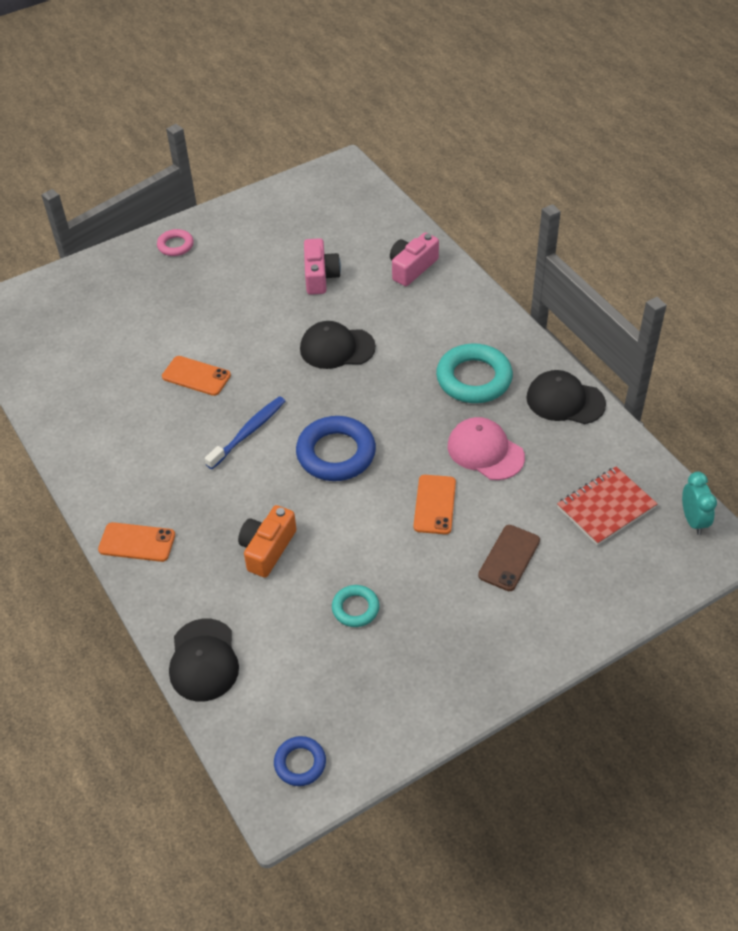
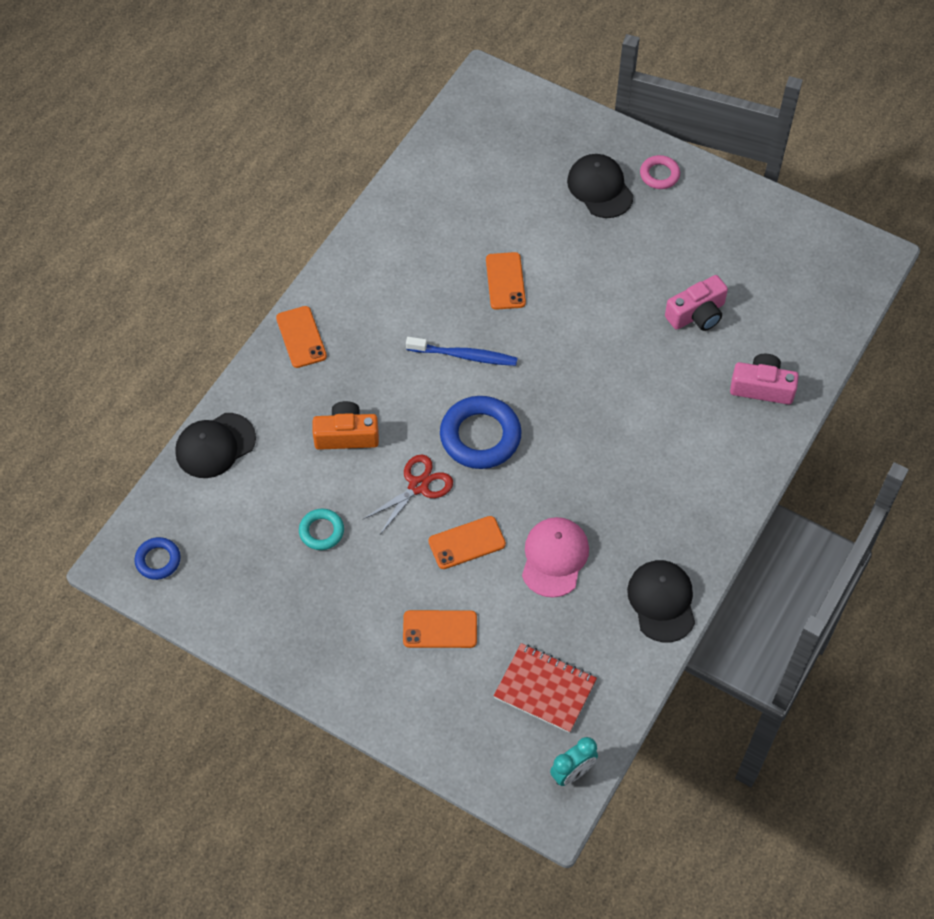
camera: 60 degrees right, 10 degrees up
black cap [300,321,376,369] -> black cap moved to [567,154,634,218]
turquoise ring [436,343,513,403] -> none
brown phone [478,525,540,591] -> orange phone [403,610,477,648]
none -> red scissors [364,455,453,534]

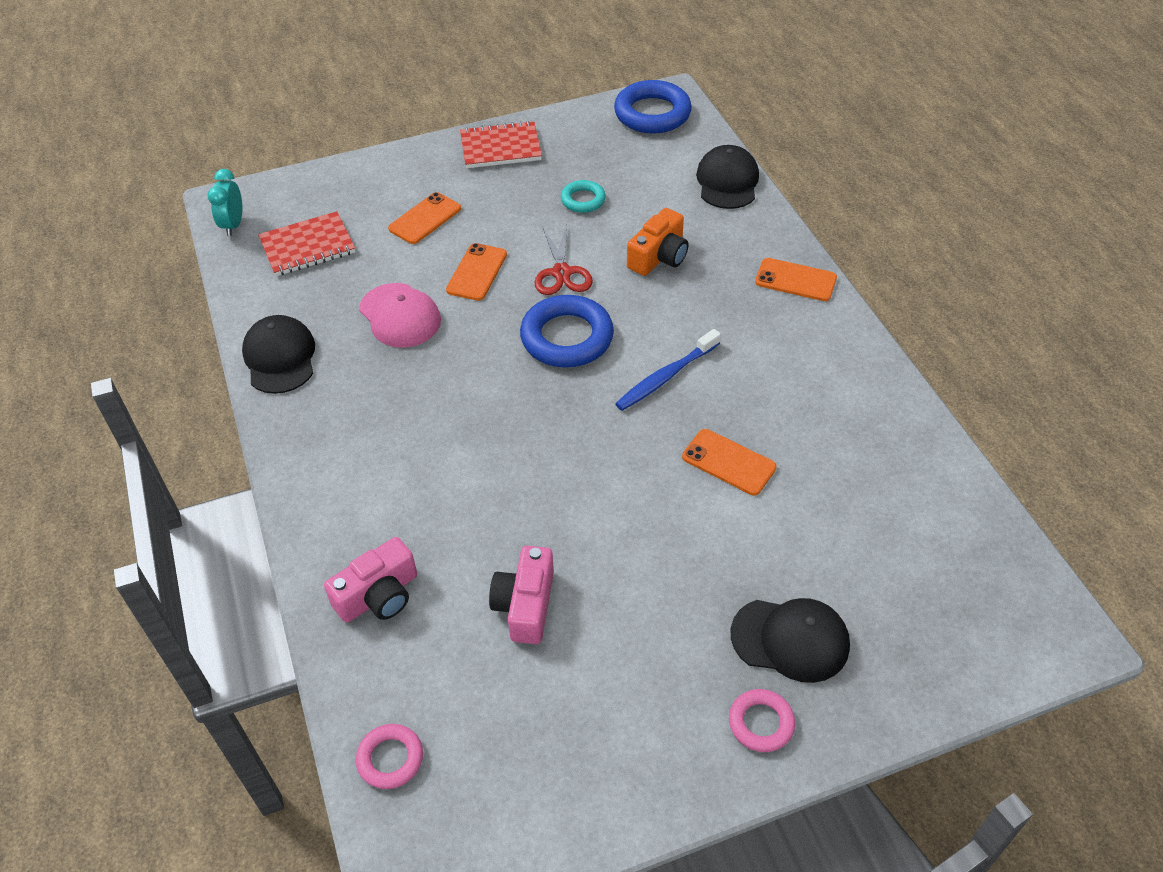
camera: 130 degrees right, 10 degrees down
blue ring [134,537,181,580] -> blue ring [614,80,692,134], size x1.85
black cap [627,560,695,642] -> black cap turned 135 degrees counterclockwise [242,315,315,394]
none -> pink ring [356,724,423,789]
none -> red notebook [460,121,542,168]

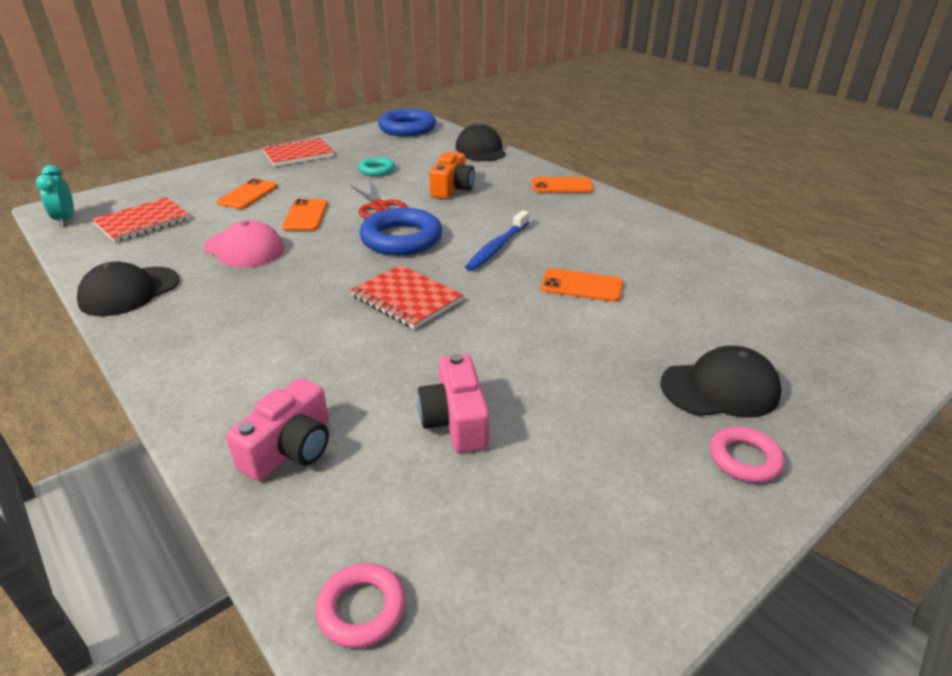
camera: 20 degrees left, 15 degrees down
black cap [242,315,315,394] -> black cap turned 105 degrees counterclockwise [77,261,179,316]
none -> red notebook [350,265,463,329]

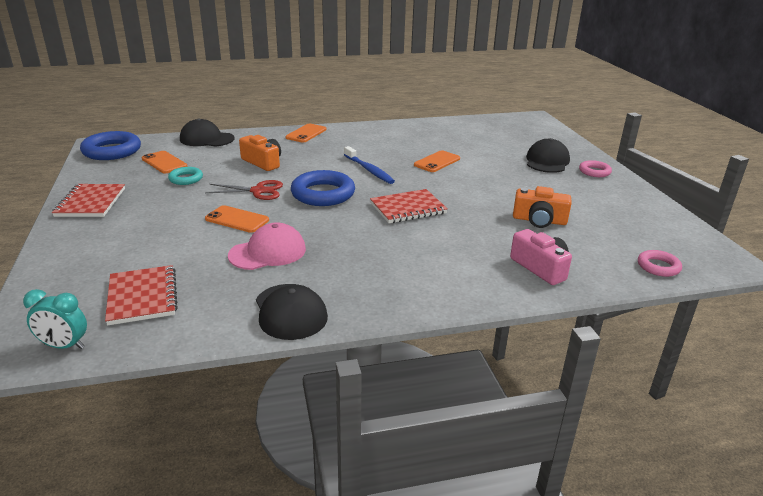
camera: 65 degrees left, 5 degrees down
orange phone [217,178,278,209] -> orange phone moved to [142,151,187,173]
pink camera [417,353,489,453] -> orange camera [513,186,571,228]

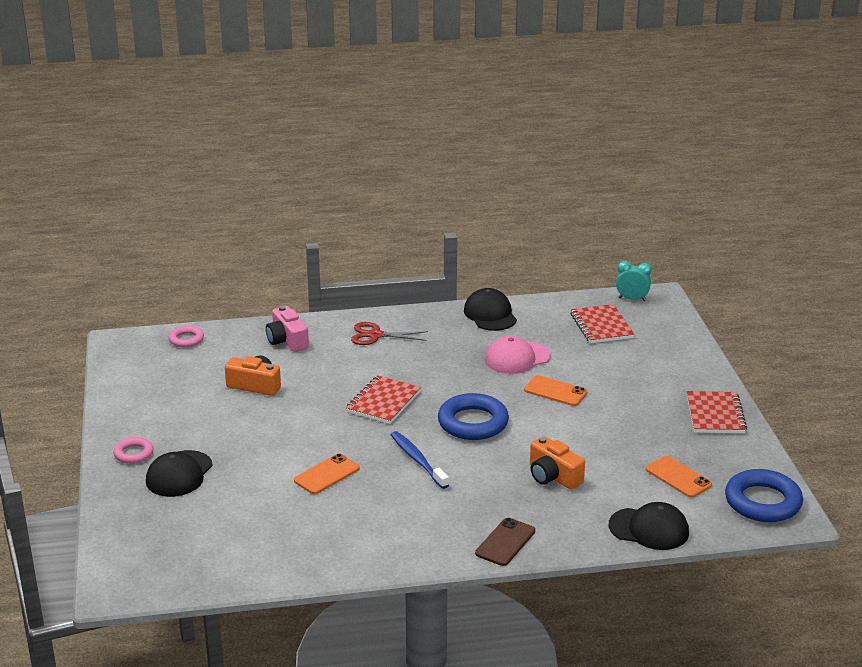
camera: 175 degrees left, 0 degrees up
turquoise ring [168,167,203,185] -> none
red scissors [205,180,283,200] -> red scissors moved to [351,322,428,345]
orange phone [285,124,327,142] -> brown phone [475,518,535,566]
red notebook [370,189,448,223] -> red notebook turned 45 degrees counterclockwise [346,375,421,424]

